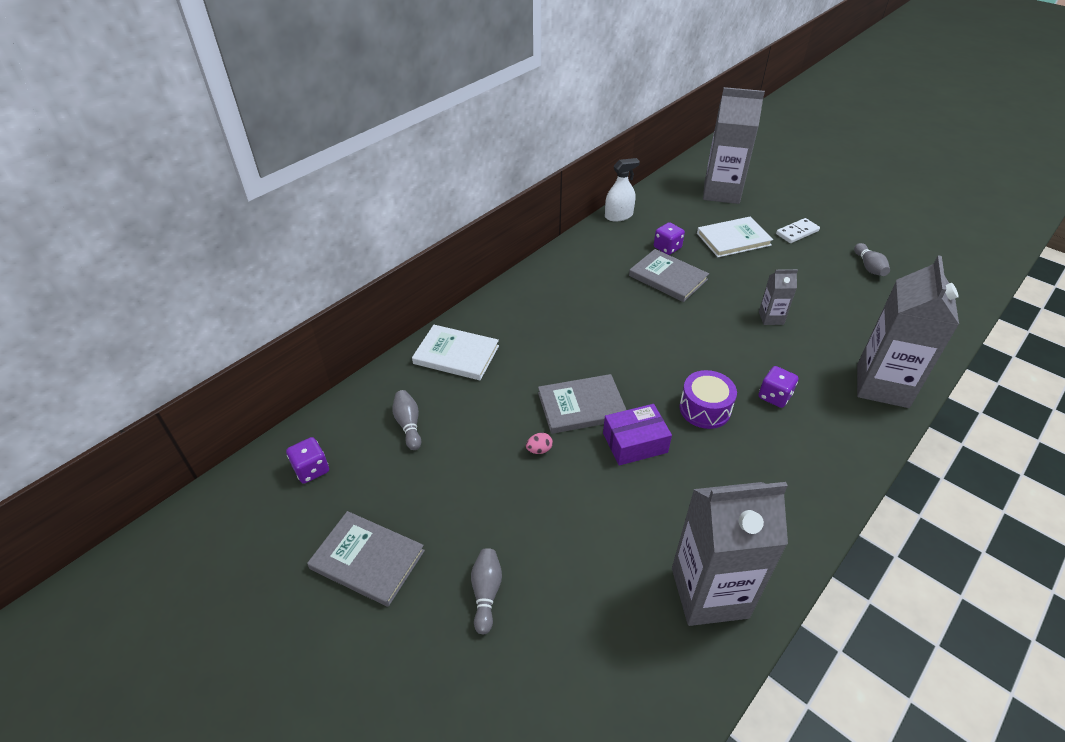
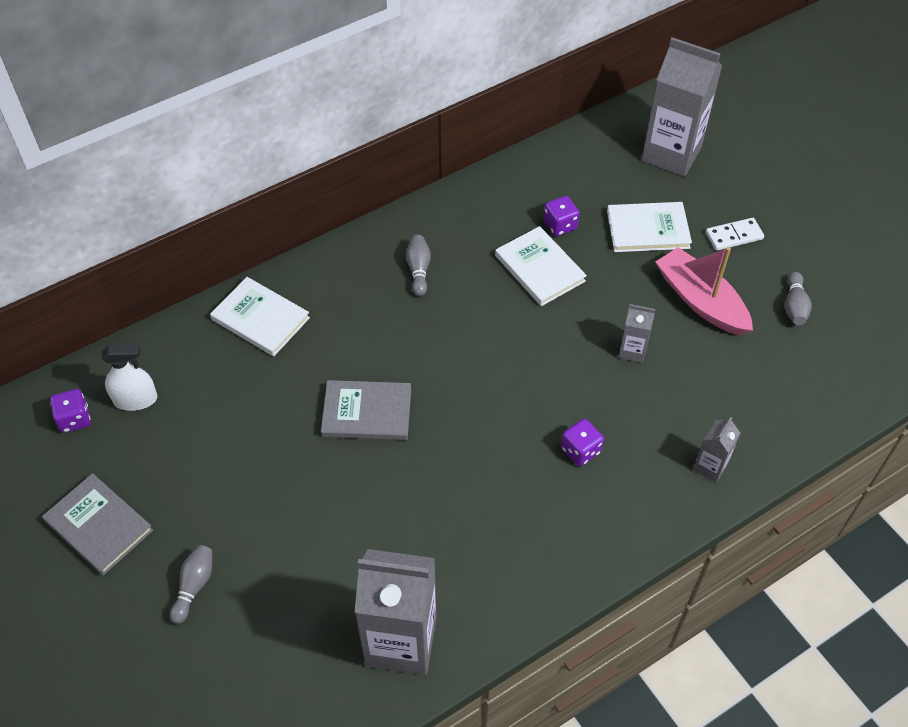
camera: 15 degrees right, 10 degrees up
grey bowling pin [392,390,422,450] -> grey bowling pin moved to [406,235,431,296]
pink egg [526,433,553,454] -> none
purple box [603,404,672,465] -> none
white spray bottle [605,158,640,222] -> white spray bottle moved to [102,344,157,411]
grey book [629,249,709,302] -> white book [495,226,587,306]
purple drum [679,370,737,429] -> none
grey carton [857,256,959,408] -> grey carton [693,417,740,483], size x0.47
none -> pink boat [656,247,753,336]

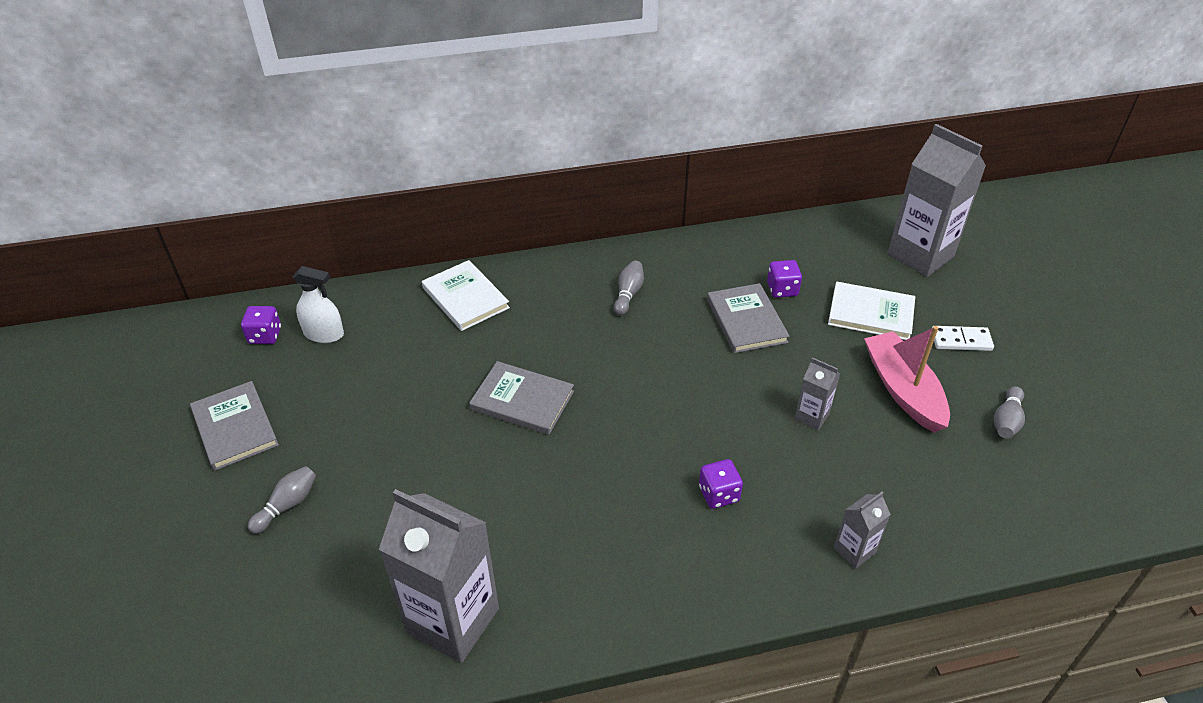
camera: 20 degrees right, 10 degrees down
white book [495,226,587,306] -> grey book [707,283,790,353]

